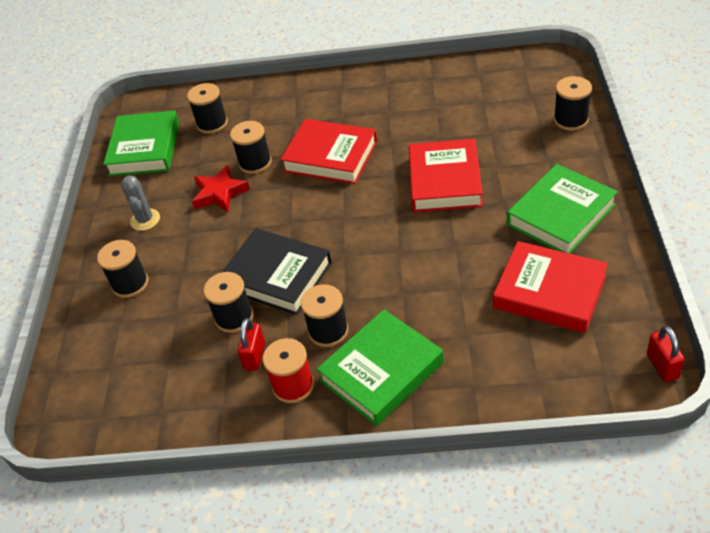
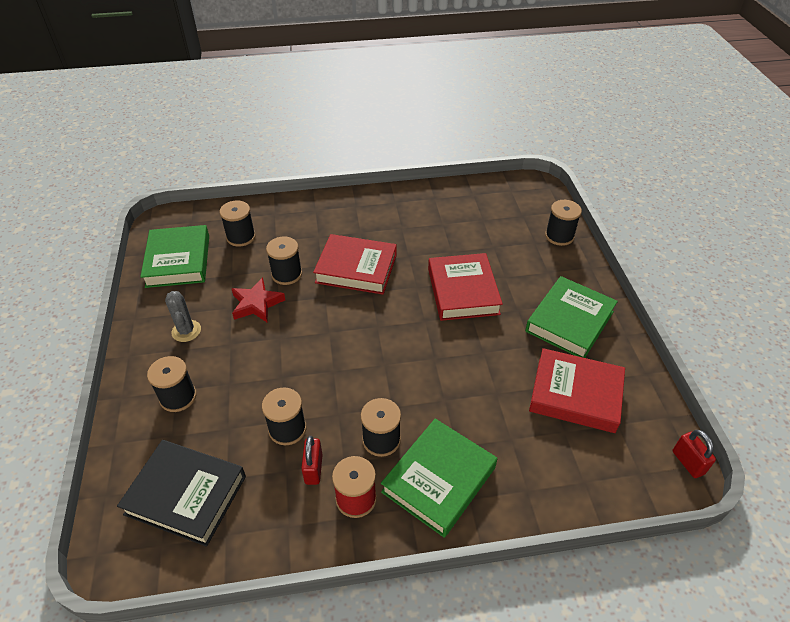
camera: 15 degrees left, 0 degrees up
black book [221,228,332,315] -> black book moved to [117,440,246,547]

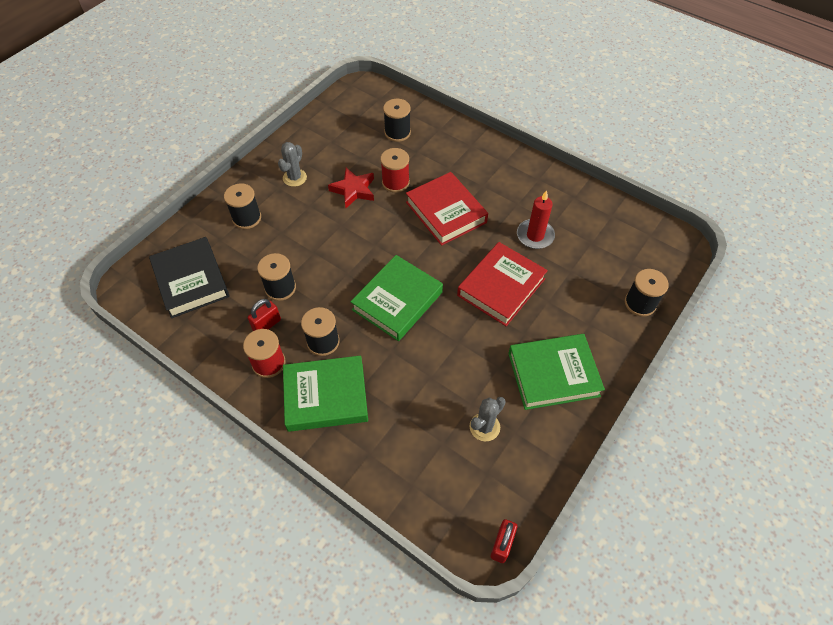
camera: 45 degrees right, 10 degrees up
green book [140,225,209,288] -> green book moved to [350,255,443,341]
black spool [266,237,302,285] -> red spool [380,148,410,193]
red book [529,348,625,433] -> grey cactus [470,397,506,442]
none -> red candle [517,190,555,249]

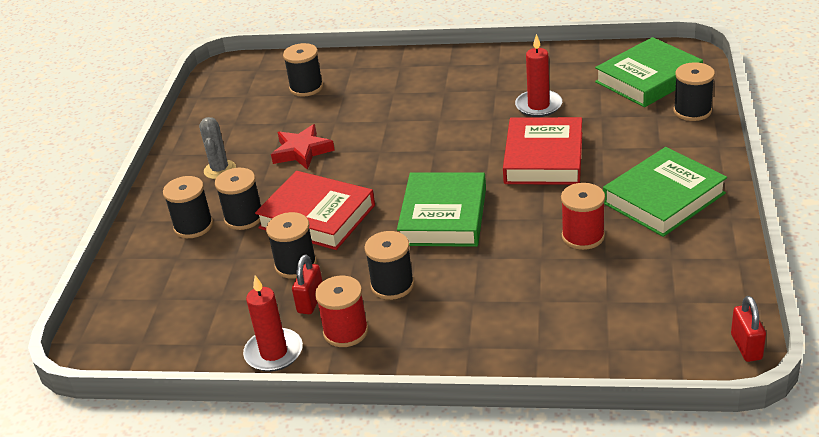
camera: 25 degrees left, 20 degrees down
black book [149,237,230,318] -> none
green book [283,355,368,432] -> green book moved to [595,37,703,107]
red spool [380,148,410,193] -> red spool moved to [561,183,605,250]
red book [406,172,488,246] -> red book moved to [255,171,375,250]
grey cactus [470,397,506,442] -> none
none -> black spool [215,168,261,230]
none -> red candle [243,275,303,372]

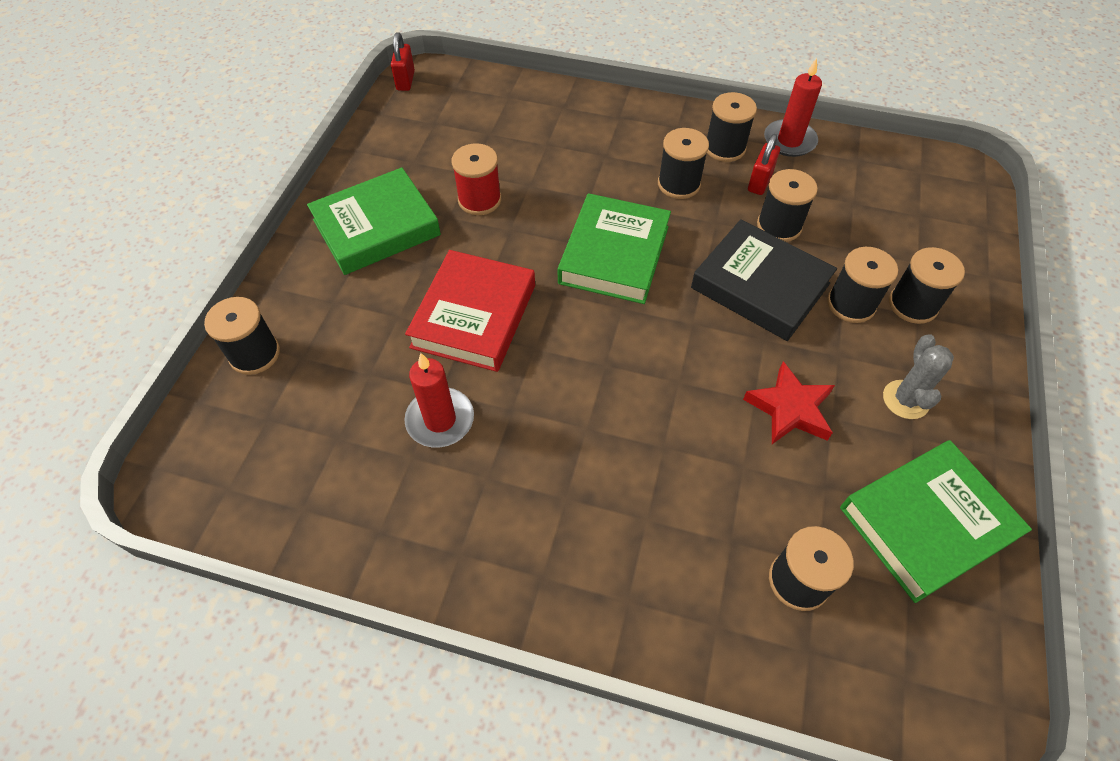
camera: 175 degrees left, 20 degrees up
red book [255,171,375,250] -> black book [691,219,837,341]
red spool [315,276,368,347] -> black spool [707,92,757,162]
green book [595,37,703,107] -> green book moved to [840,440,1032,603]

